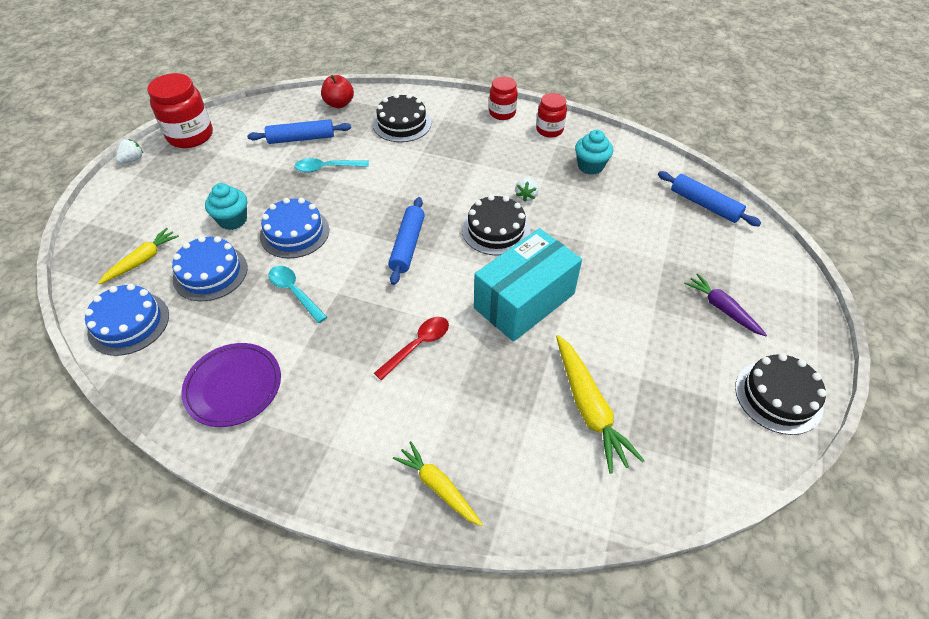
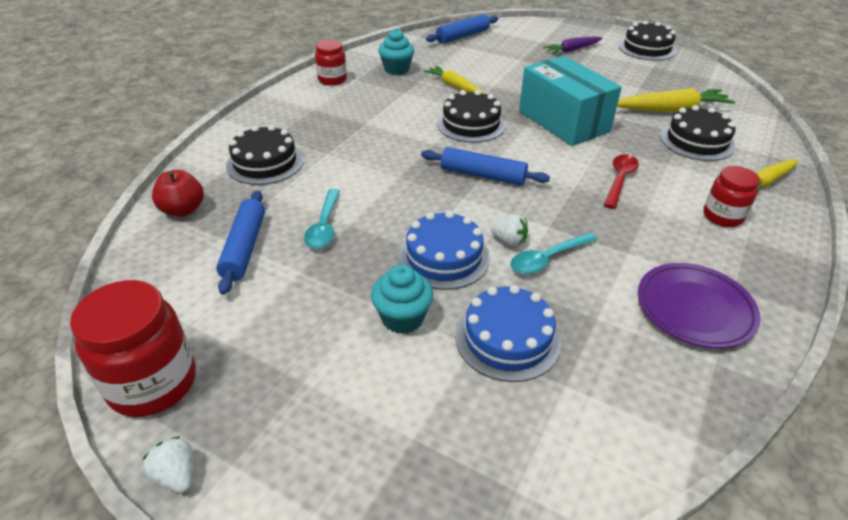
camera: 80 degrees left, 10 degrees down
blue cake [85,284,169,356] -> none
yellow carrot [98,228,179,284] -> yellow carrot moved to [424,66,485,94]
red spoon [374,317,449,380] -> red spoon turned 60 degrees clockwise [604,154,639,209]
red jar [489,77,518,120] -> red jar moved to [703,166,760,227]
white strawberry [515,178,539,202] -> white strawberry moved to [491,214,528,247]
none -> black cake [660,105,736,161]

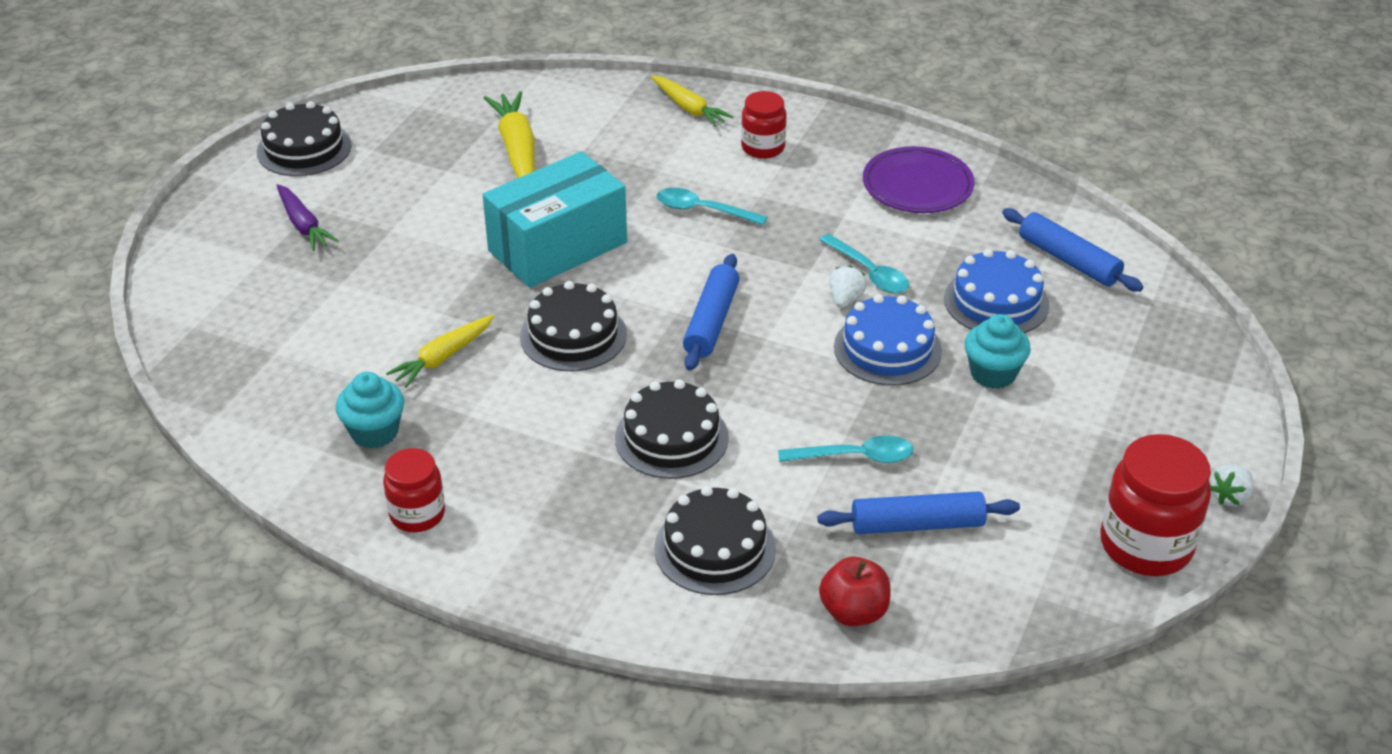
camera: 95 degrees left, 0 degrees up
blue rolling pin [426,14,498,44] -> blue rolling pin moved to [1002,208,1143,292]
red spoon [604,154,639,209] -> turquoise spoon [656,188,767,225]
black cake [660,105,736,161] -> black cake moved to [615,379,729,479]

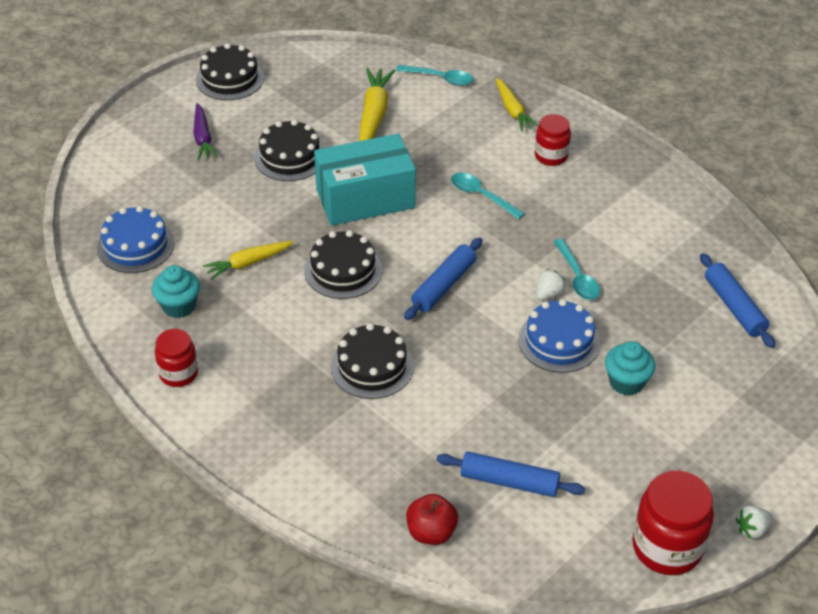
camera: 20 degrees right, 5 degrees up
black cake [654,486,776,595] -> black cake moved to [254,120,324,181]
turquoise spoon [778,435,914,463] -> turquoise spoon moved to [396,65,473,86]
purple plate [863,146,974,213] -> none
blue cake [944,249,1049,333] -> blue cake moved to [97,206,175,273]

